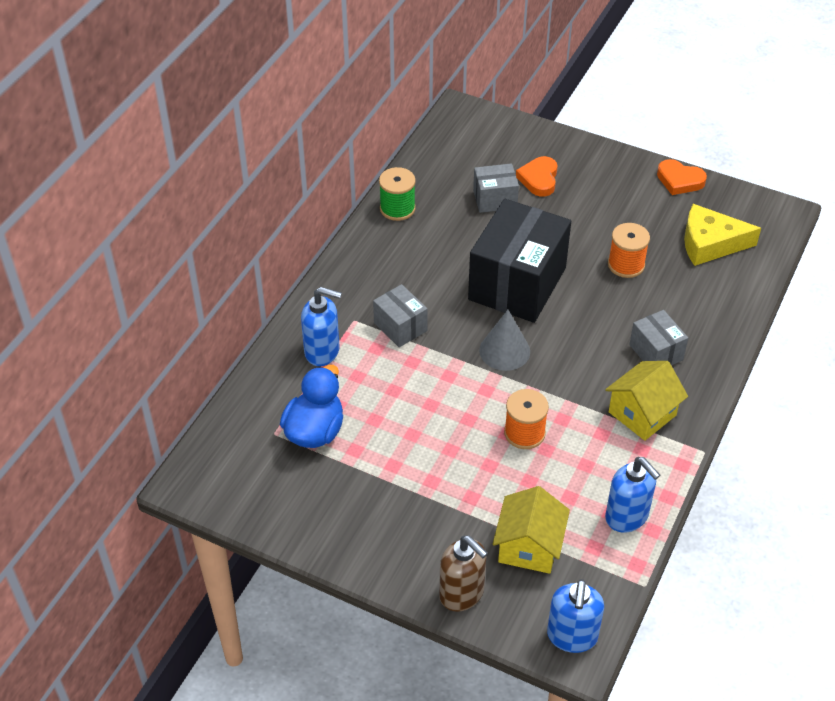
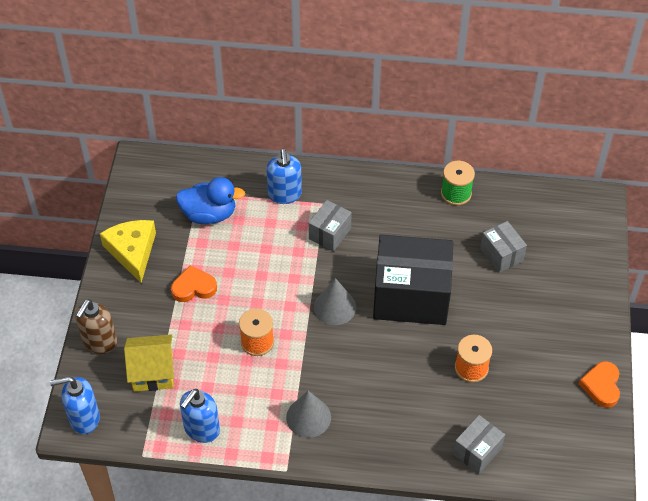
camera: 70 degrees right, 5 degrees up
orange heart [516,156,558,197] -> orange heart moved to [171,265,217,302]
yellow house [605,361,688,441] -> grey cone [286,391,331,438]
grey box [629,310,688,365] -> grey box moved to [453,415,505,474]
yellow cheese [684,204,761,266] -> yellow cheese moved to [100,220,156,283]

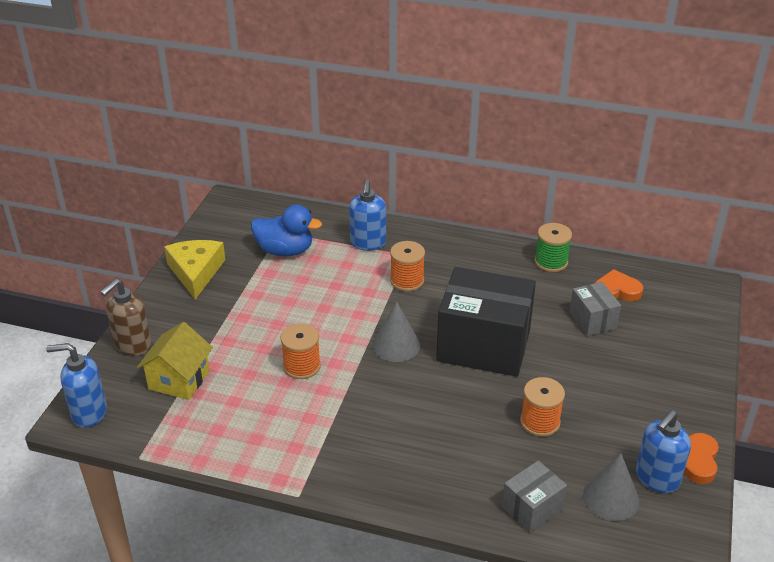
camera: 10 degrees right, 15 degrees down
yellow house [124,334,174,392] -> yellow house turned 75 degrees counterclockwise [137,322,213,400]
orange heart [171,265,217,302] -> orange heart moved to [595,269,643,301]
blue soap dispenser [180,389,220,443] -> blue soap dispenser moved to [636,410,691,493]
grey cone [286,391,331,438] -> grey cone moved to [583,453,639,521]
grey box [309,200,352,251] -> orange spool [390,241,425,291]

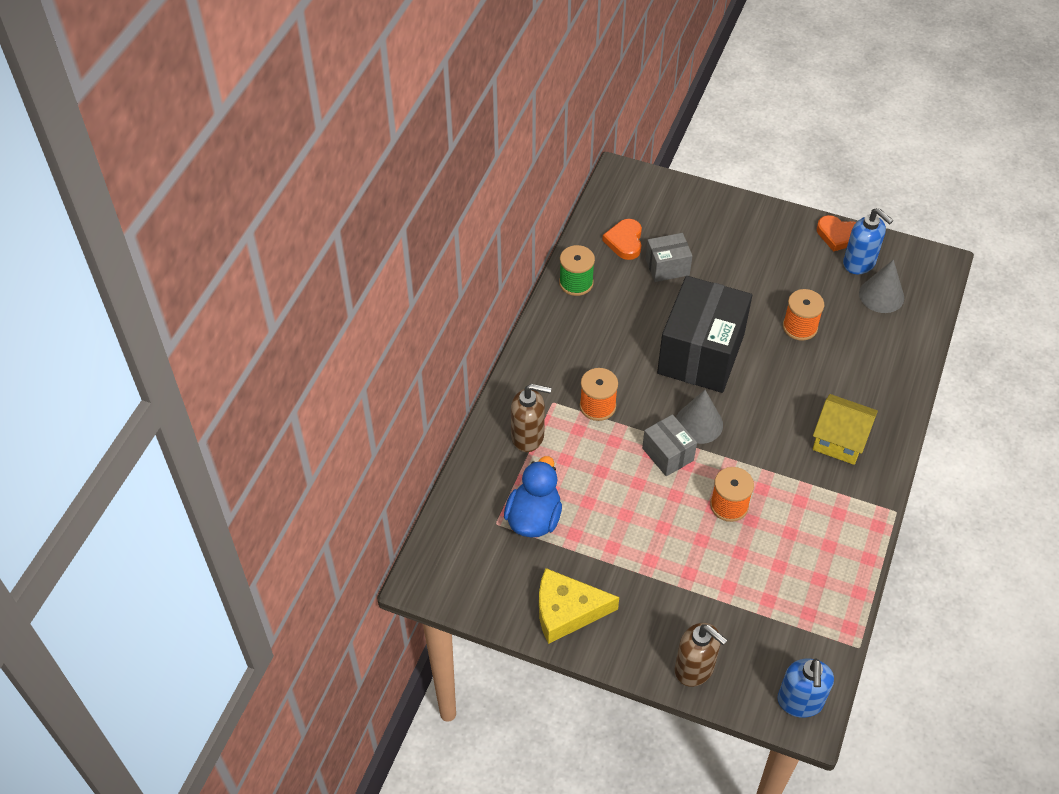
camera: 85 degrees left, 15 degrees up
yellow house [137,322,213,400] -> yellow house moved to [812,394,878,465]
blue soap dispenser [349,180,386,251] -> brown soap dispenser [511,384,551,452]
grey box [502,460,567,533] -> grey box moved to [642,414,697,476]

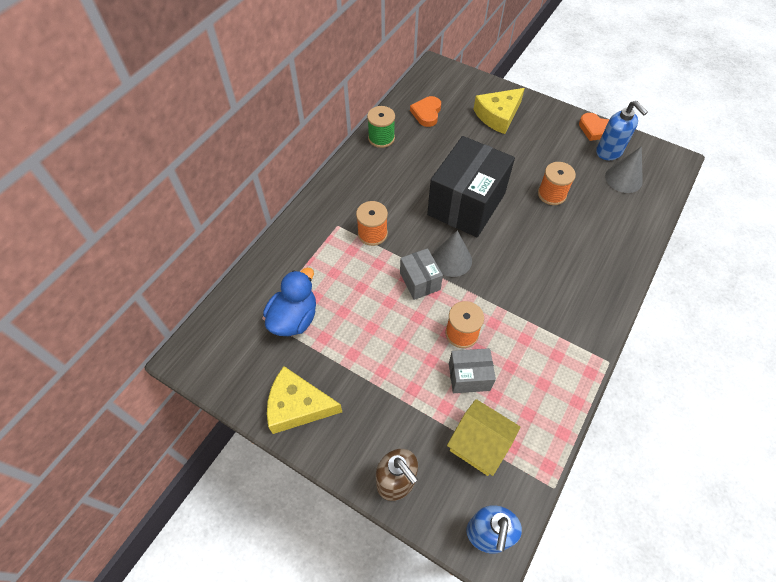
camera: 10 degrees right, 5 degrees up
brown soap dispenser [511,384,551,452] -> none
grey box [646,233,692,282] -> grey box moved to [449,348,496,393]
yellow house [812,394,878,465] -> yellow house moved to [447,399,521,476]
none -> yellow cheese [473,88,525,134]

